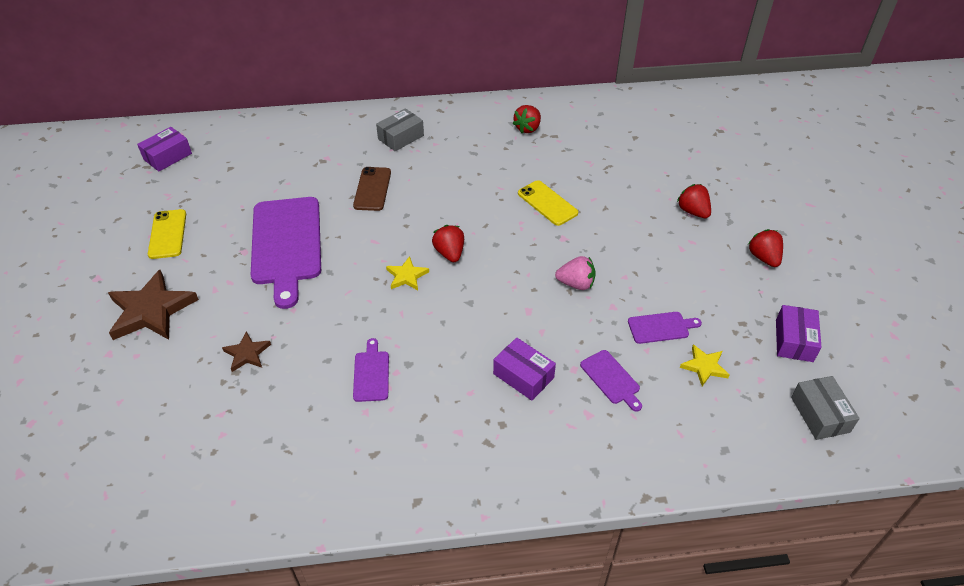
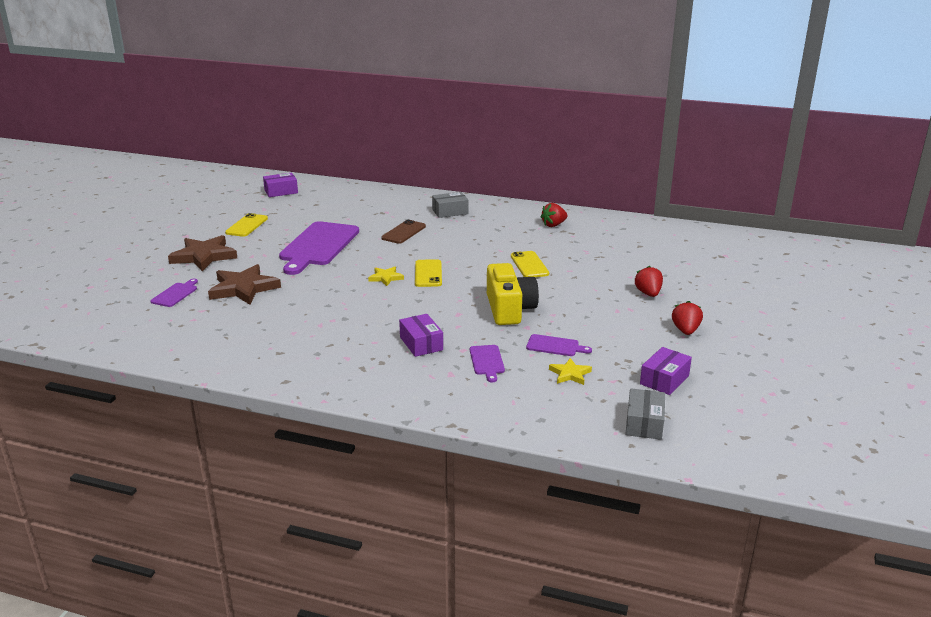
camera: 25 degrees right, 20 degrees down
brown star [222,331,271,372] -> brown star [208,264,281,305], size x1.95
purple cutting board [353,338,389,402] -> purple cutting board moved to [150,279,198,307]
red strawberry [432,225,464,262] -> yellow phone [415,259,442,287]
pink strawberry [555,256,596,290] -> yellow camera [487,263,539,325]

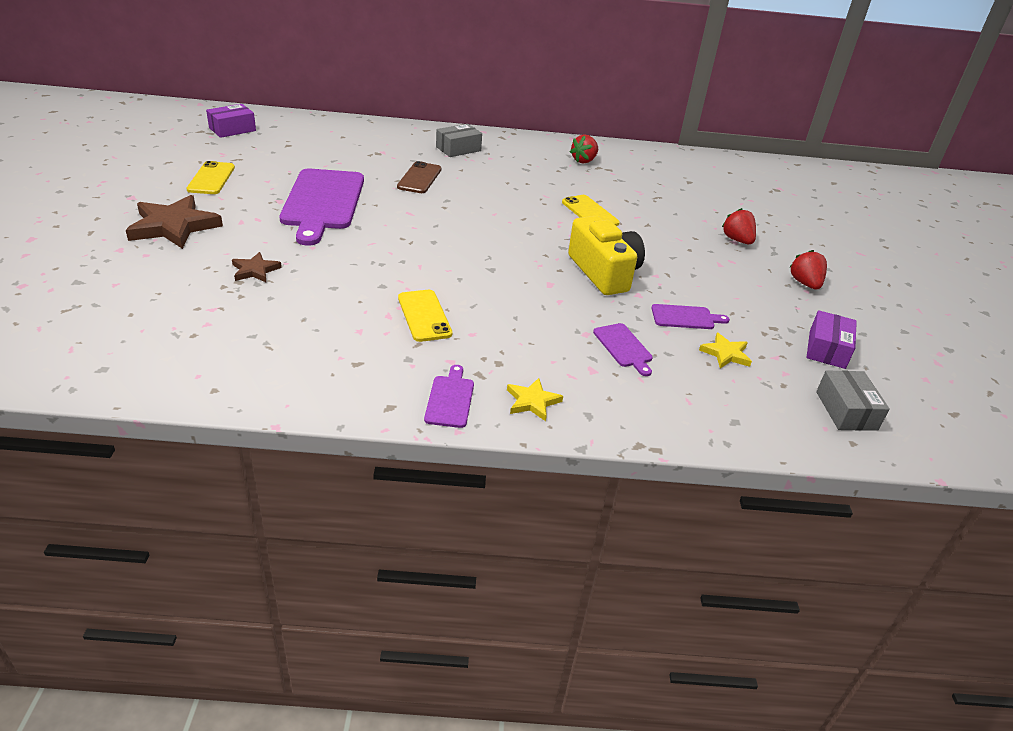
camera: 20 degrees left, 10 degrees up
purple cutting board [150,279,198,307] -> purple cutting board moved to [424,365,474,428]
brown star [208,264,281,305] -> brown star [232,252,282,282], size x0.51
yellow star [368,267,404,286] -> yellow star moved to [507,378,563,421]
purple box [399,314,443,357] -> none
yellow phone [415,259,442,287] -> yellow phone moved to [398,290,452,342]

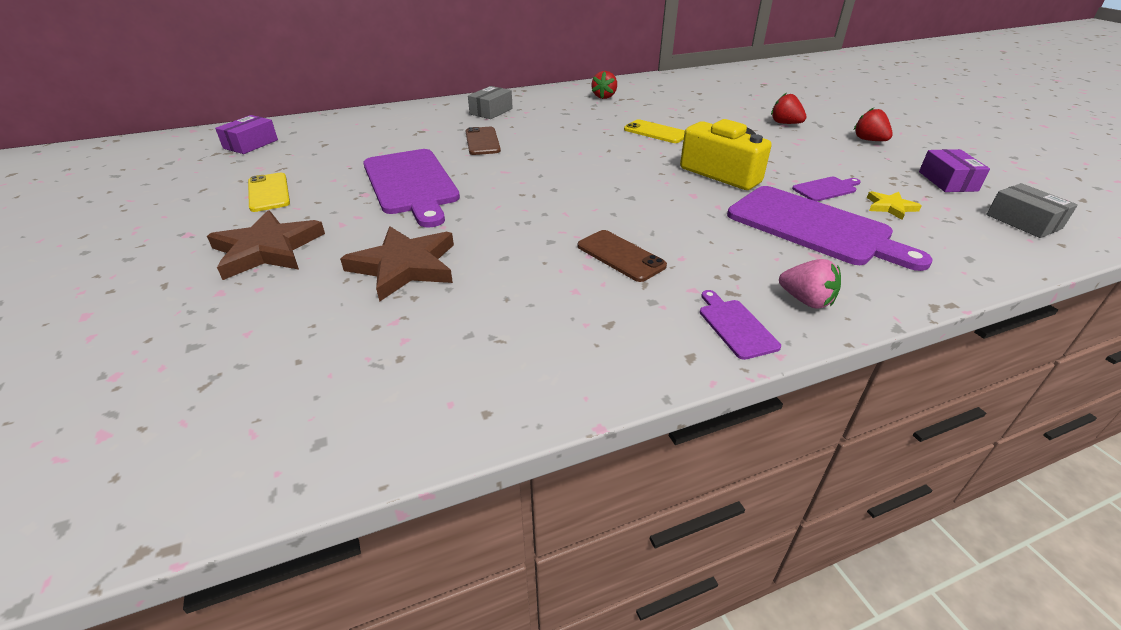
camera: 20 degrees left, 0 degrees up
brown star [232,252,282,282] -> brown star [340,226,454,302], size x1.95
yellow phone [398,290,452,342] -> brown phone [577,230,667,282]
yellow star [507,378,563,421] -> pink strawberry [779,259,841,309]
purple cutting board [593,323,653,376] -> purple cutting board [727,186,933,271], size x2.25

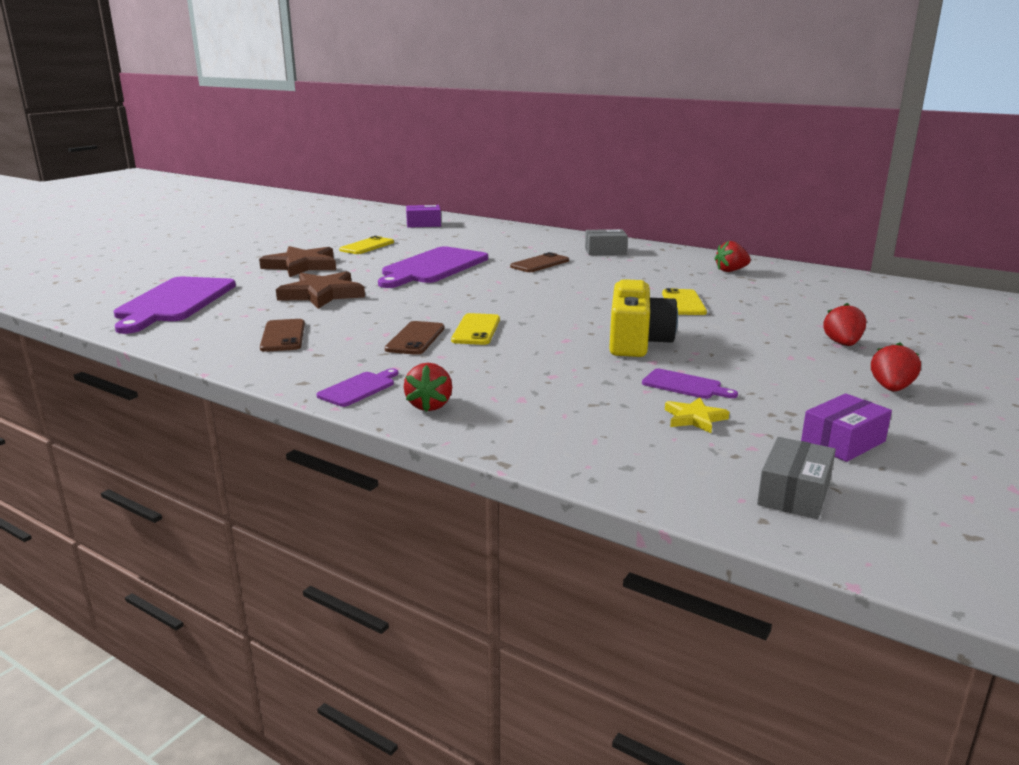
camera: 55 degrees right, 15 degrees down
purple cutting board [727,186,933,271] -> purple cutting board moved to [114,277,236,334]
pink strawberry [779,259,841,309] -> red strawberry [404,363,452,412]
none -> brown phone [260,319,305,352]
none -> yellow phone [451,313,500,345]

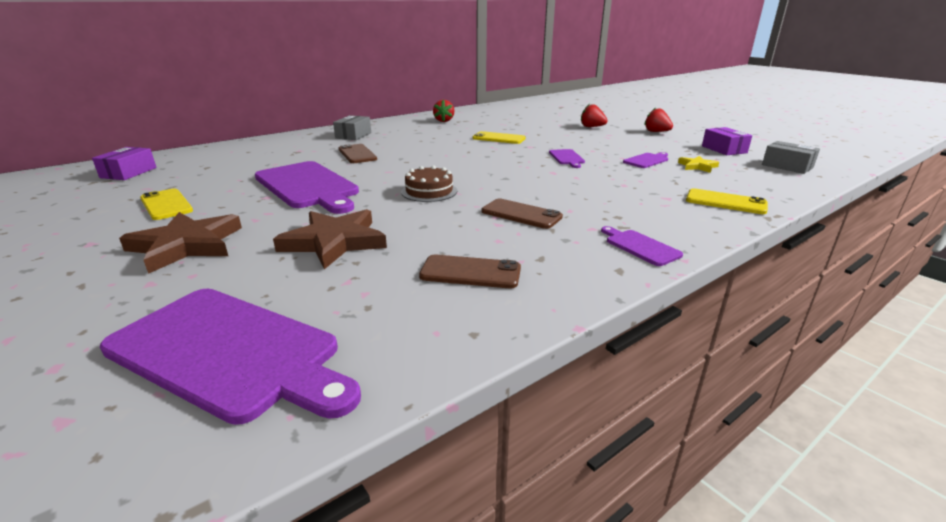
camera: 70 degrees left, 5 degrees up
red strawberry [404,363,452,412] -> none
yellow phone [451,313,500,345] -> yellow phone moved to [686,188,768,214]
yellow camera [609,279,678,357] -> purple cutting board [549,149,585,168]
none -> brown cake [401,165,457,202]

